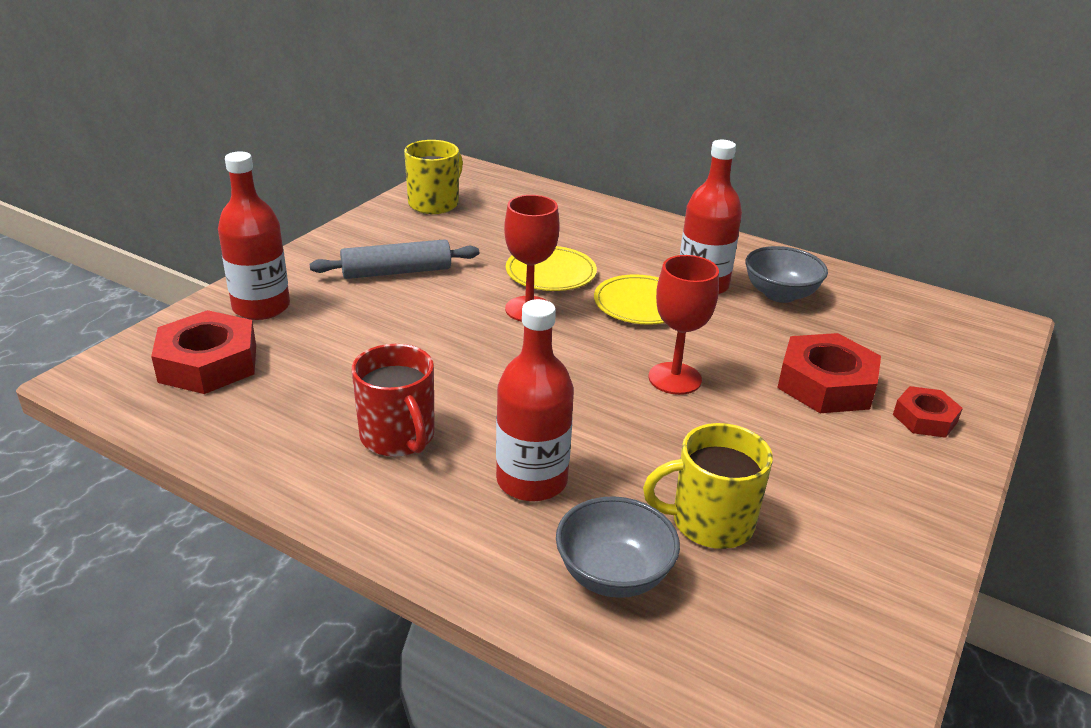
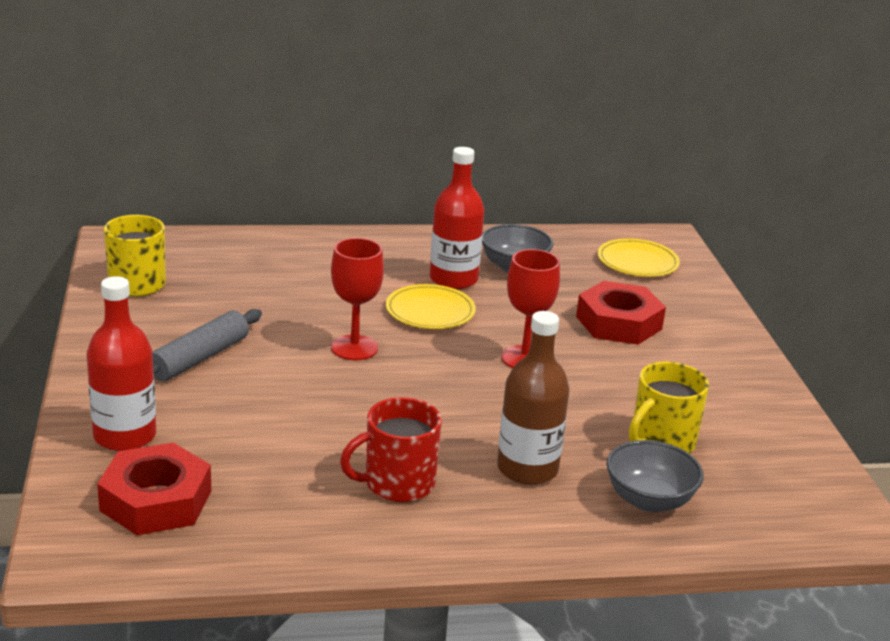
camera: 40 degrees left, 5 degrees down
red mug [352,344,435,457] -> red mug turned 135 degrees clockwise [340,397,442,502]
red bottle [496,299,574,502] -> brown bottle [497,311,570,485]
yellow plate [506,246,597,291] -> yellow plate moved to [598,238,680,277]
red nut [893,386,963,438] -> none

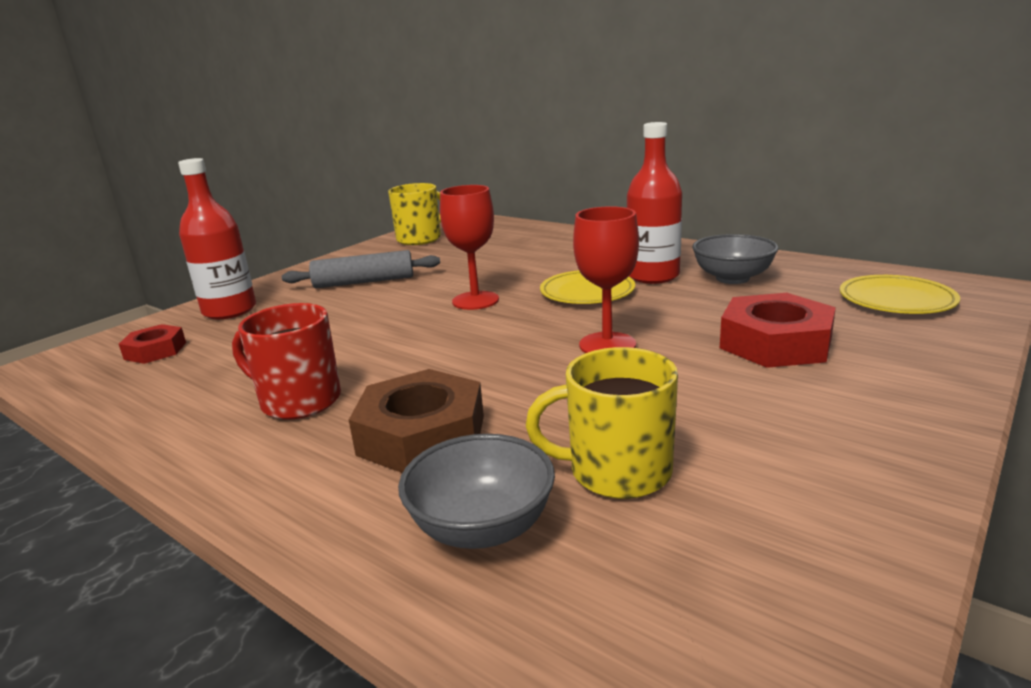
camera: 50 degrees right, 5 degrees down
red nut [97,443,211,535] -> red nut [119,324,186,364], size x0.58
brown bottle [497,311,570,485] -> brown nut [349,369,484,473]

